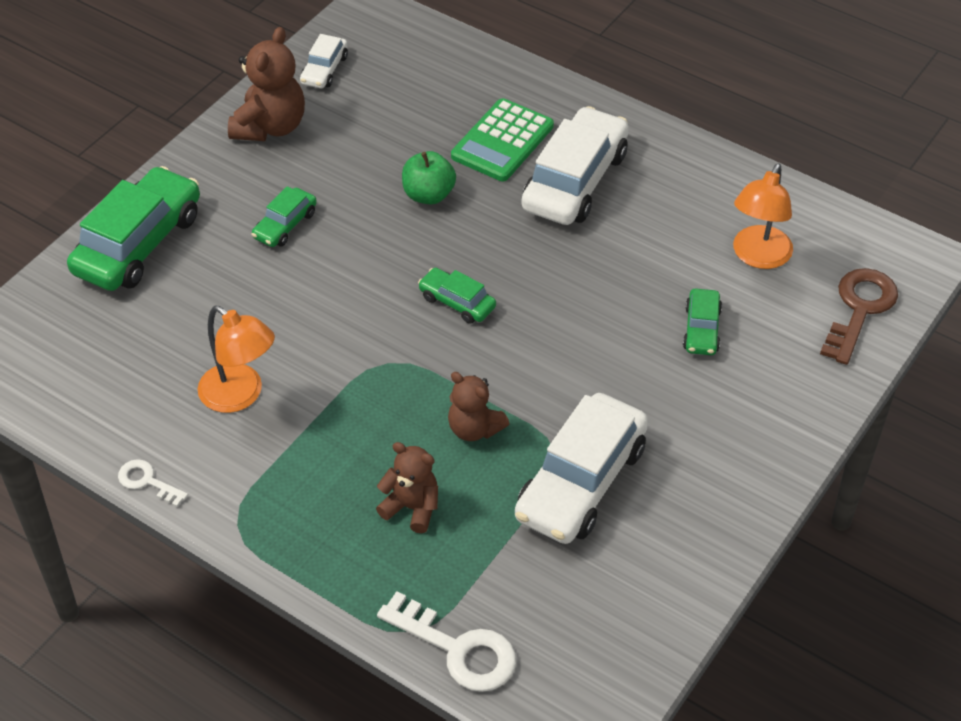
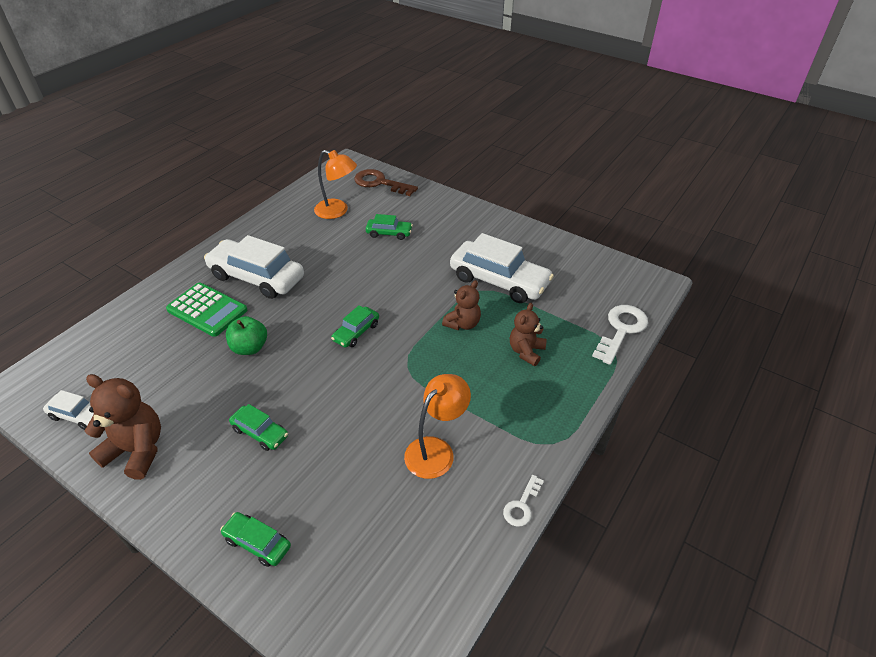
camera: 90 degrees left, 5 degrees down
green car [67,166,200,291] -> green car [220,512,291,567], size x0.50

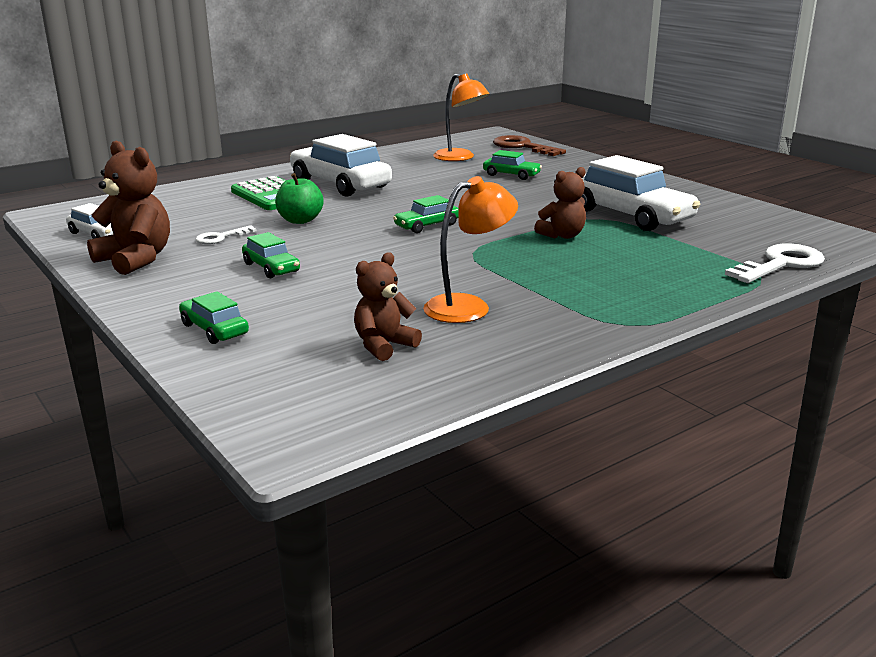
camera: 20 degrees right, 20 degrees down
white key [503,475,544,527] -> white key moved to [195,225,257,244]
brown teddy bear [510,303,547,366] -> brown teddy bear moved to [354,252,422,361]

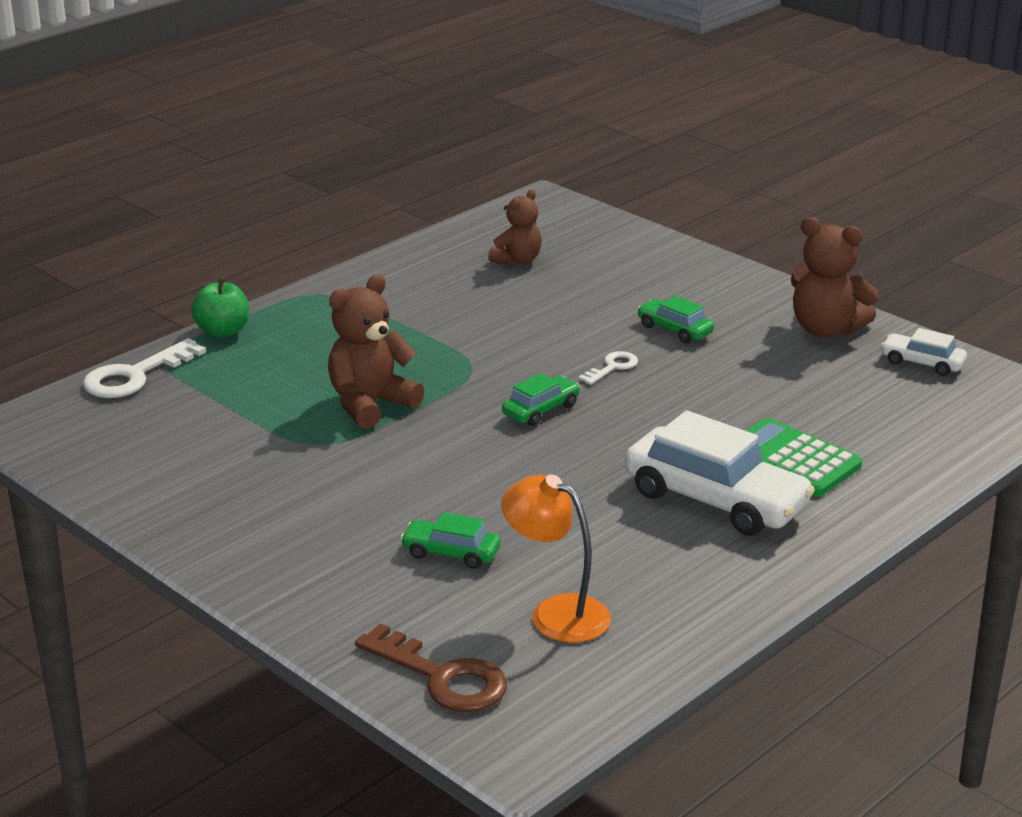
camera: 170 degrees right, 5 degrees up
green car [179,291,249,344] -> none
white key [195,225,257,244] -> white key moved to [579,351,638,385]
green apple [275,173,324,224] -> green apple moved to [191,277,249,338]
orange lamp [423,176,518,323] -> none
brown teddy bear [534,167,586,239] -> brown teddy bear [328,275,424,429], size x1.54
white car [582,155,700,231] -> none

